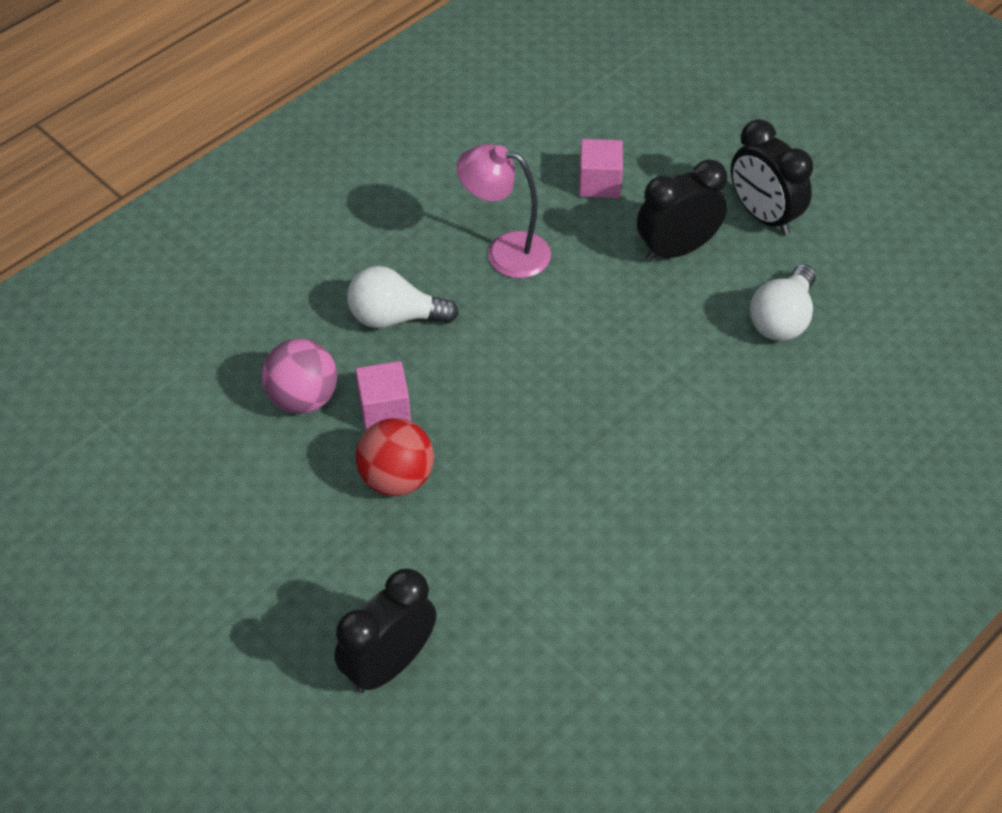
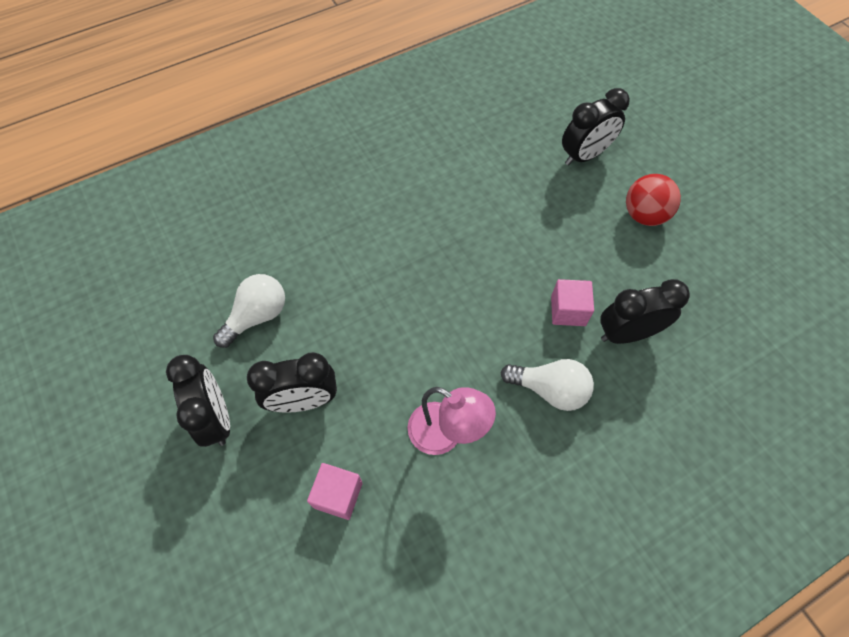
camera: 165 degrees left, 10 degrees up
pink ball [261,339,337,414] -> black clock [600,279,690,344]
red ball [356,418,434,496] -> red ball moved to [626,174,681,226]

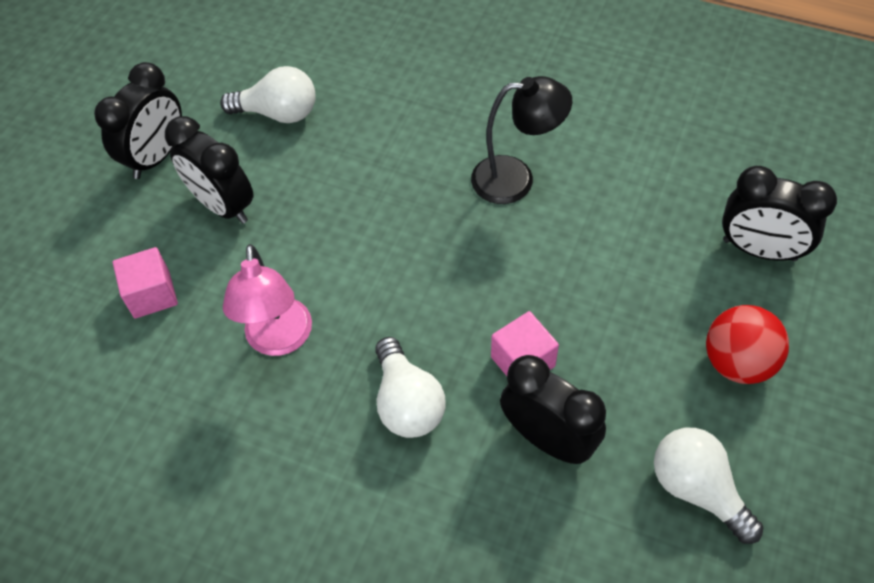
camera: 55 degrees right, 5 degrees down
none -> black lamp [471,76,572,204]
none -> white light bulb [654,428,763,544]

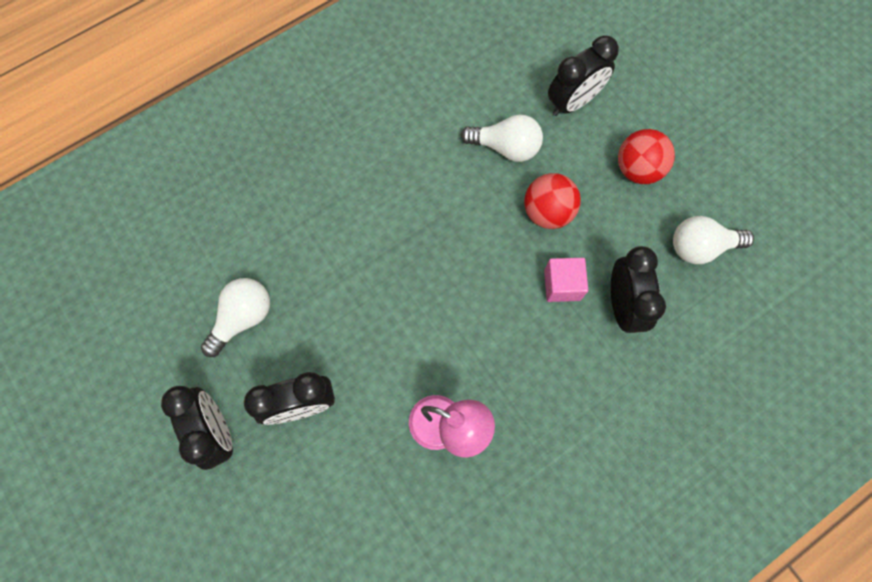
camera: 60 degrees left, 15 degrees up
pink cube [113,247,178,319] -> none
white light bulb [375,337,446,438] -> white light bulb moved to [461,115,543,162]
black lamp [471,76,572,204] -> none
black clock [500,355,606,464] -> black clock turned 105 degrees clockwise [611,246,666,333]
none -> red ball [524,173,581,229]

